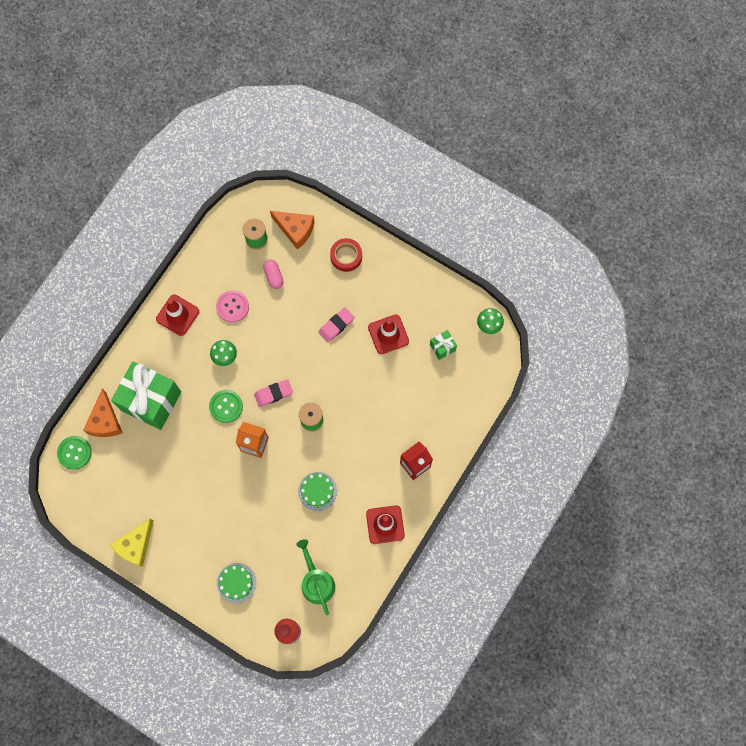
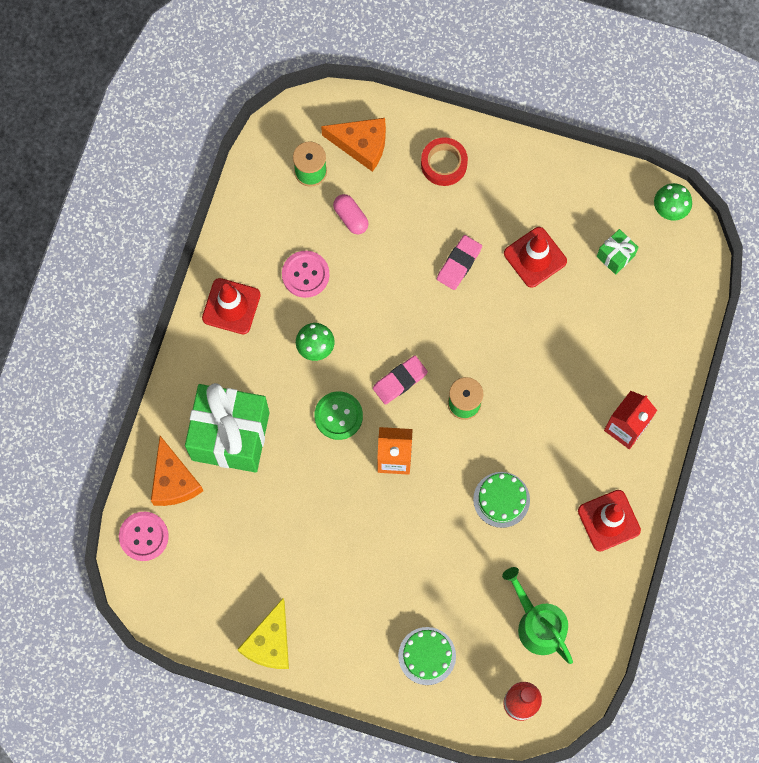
camera: 15 degrees left, 0 degrees up
green button [57,436,92,470] -> pink button [119,512,169,561]

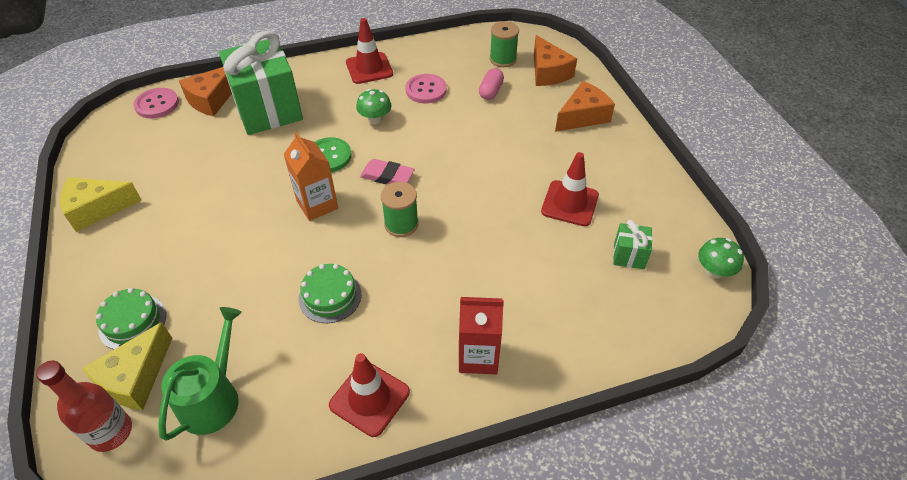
camera: 55 degrees right, 25 degrees down
red tape [421,137,468,186] -> orange cheese [555,81,615,132]
pink eraser [437,235,482,290] -> none
none -> yellow cheese [82,322,172,410]

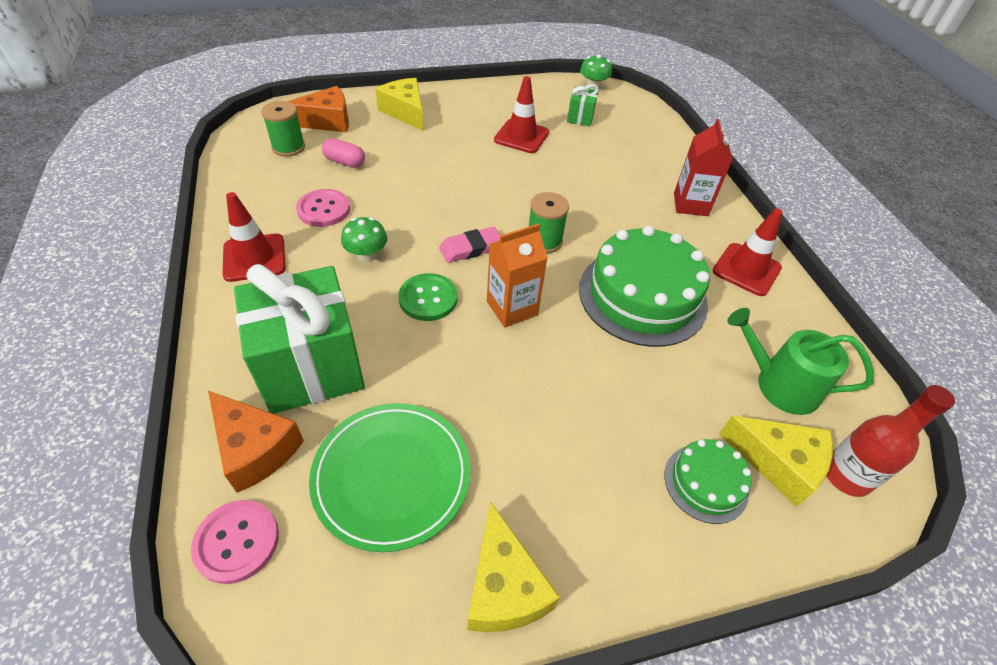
camera: 90 degrees left, 0 degrees up
green cake [299,264,362,323] -> green cake [579,226,710,347], size x1.96
pink eraser [360,159,415,184] -> pink eraser turned 45 degrees clockwise [439,227,500,263]
orange cheese [555,81,615,132] -> yellow cheese [376,78,423,131]
none -> green plate [309,403,471,552]

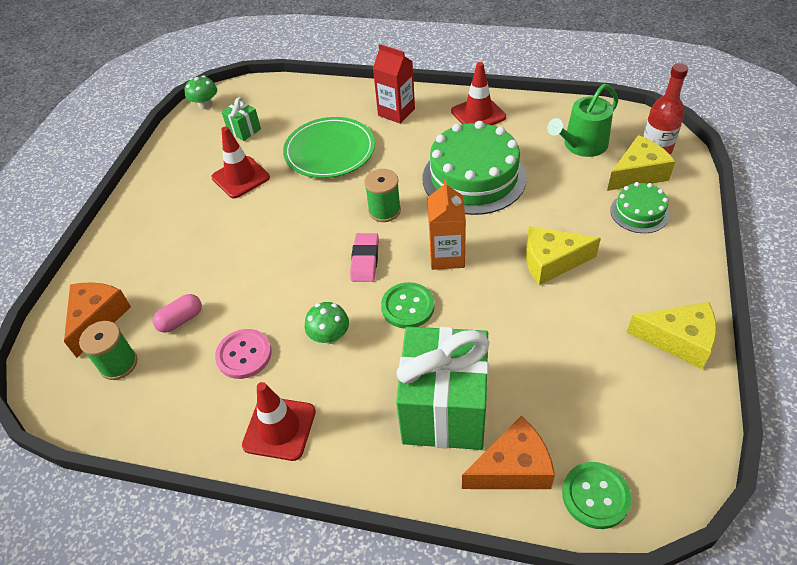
camera: 55 degrees left, 0 degrees up
pink button [191,500,279,584] -> green button [562,462,632,529]
green plate [309,403,471,552] -> green plate moved to [283,117,375,178]
yellow cheese [376,78,423,131] -> yellow cheese moved to [526,226,601,285]

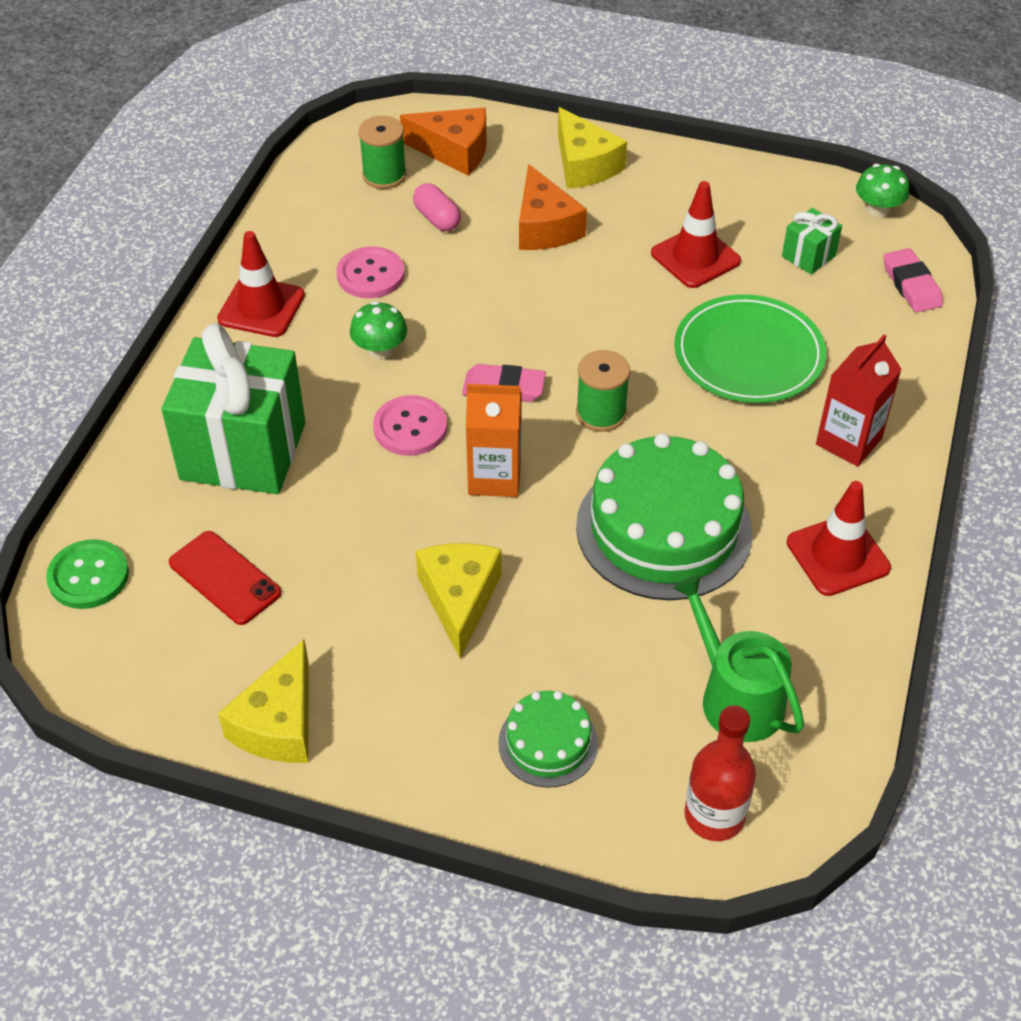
camera: 90 degrees right, 0 degrees up
green button [381,282,435,329] -> pink button [373,395,447,456]
orange cheese [462,416,555,489] -> orange cheese moved to [519,164,587,250]
yellow cheese [607,135,675,191] -> yellow cheese moved to [558,107,627,189]
none -> red phone [169,531,281,625]
none -> pink eraser [883,248,943,313]

